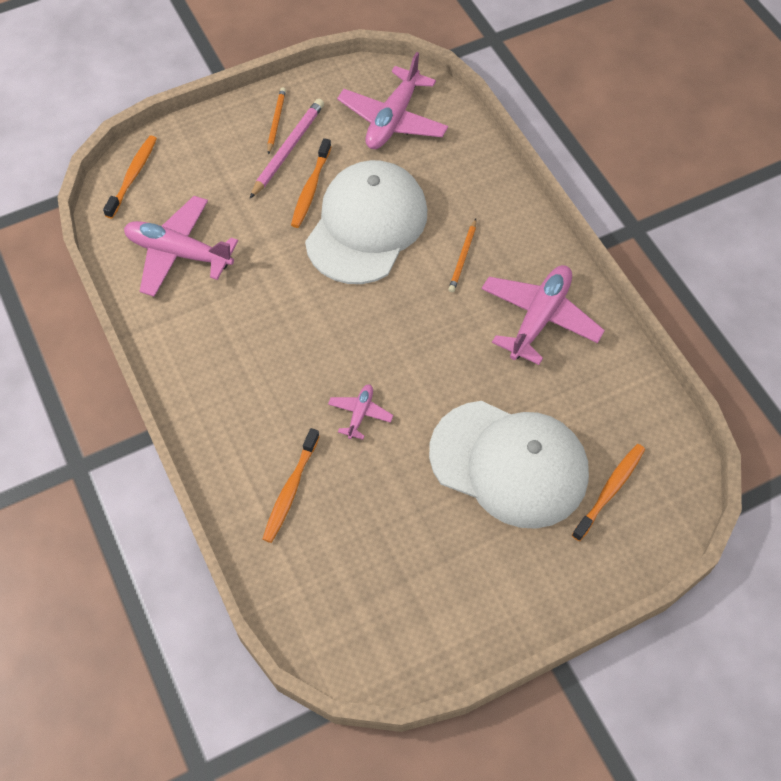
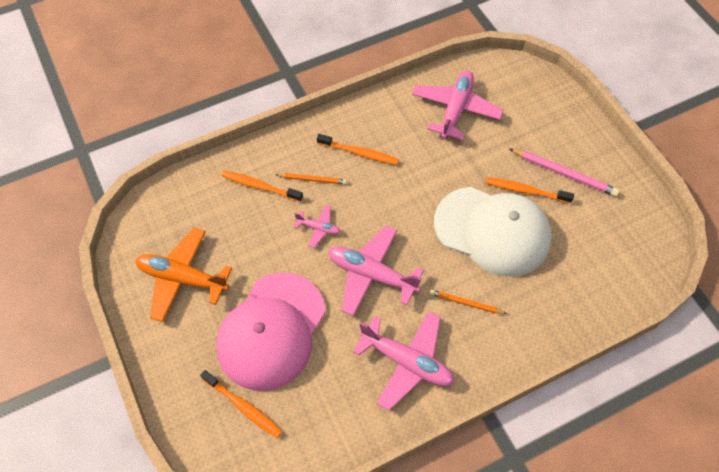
camera: 90 degrees right, 0 degrees up
orange toothbrush [103,135,157,219] -> orange toothbrush moved to [317,134,399,165]
orange pencil [267,88,286,155] -> orange pencil moved to [275,173,347,185]
pink plane [337,52,448,149] -> pink plane moved to [328,226,424,316]
white cap [429,401,589,529] -> pink cap [216,272,326,391]
none -> orange plane [136,228,232,322]

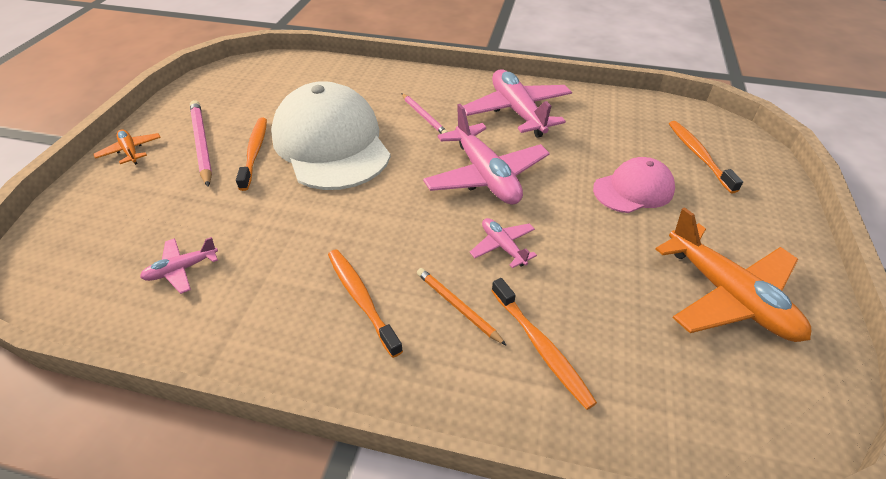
camera: 140 degrees left, 15 degrees down
pink cap [216,272,326,391] -> pink cap [593,157,675,213], size x0.52
pink plane [412,70,504,140] -> pink plane [140,237,218,294], size x0.49
orange pencil [430,290,507,314] -> pink pencil [401,93,448,134]
orange toothbrush [485,177,574,203] -> orange toothbrush turned 150 degrees counterclockwise [236,118,267,191]
none -> orange plane [94,129,161,165]

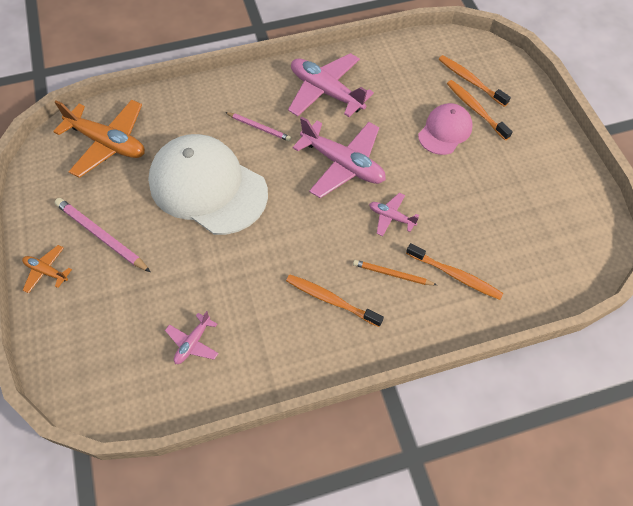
camera: 30 degrees left, 15 degrees up
orange toothbrush [236,118,267,191] -> orange toothbrush moved to [447,80,513,140]
orange plane [655,207,811,342] -> orange plane moved to [53,100,145,178]

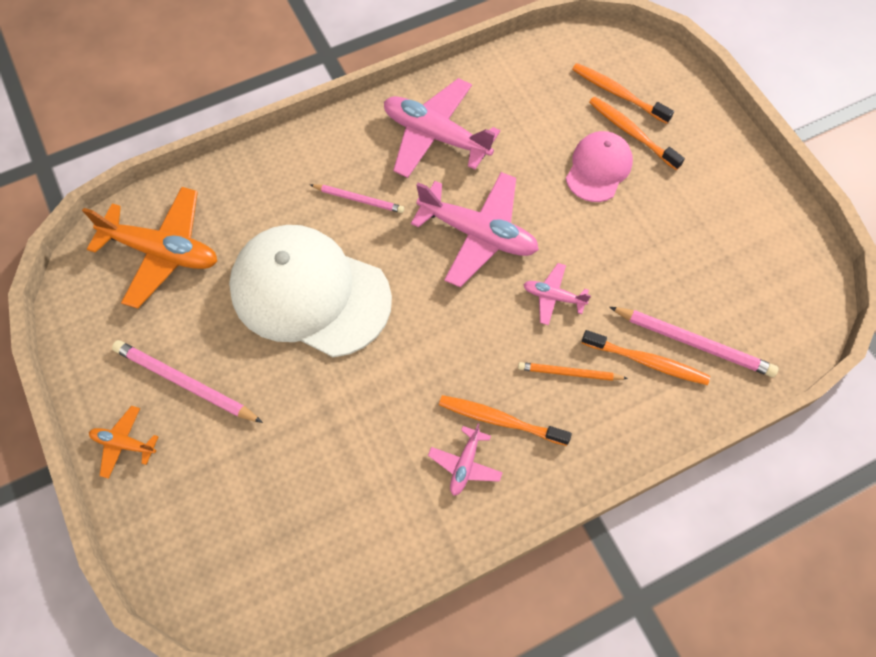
camera: 10 degrees left, 5 degrees up
pink plane [165,311,219,364] -> pink plane moved to [428,423,503,496]
none -> pink pencil [609,307,779,377]

